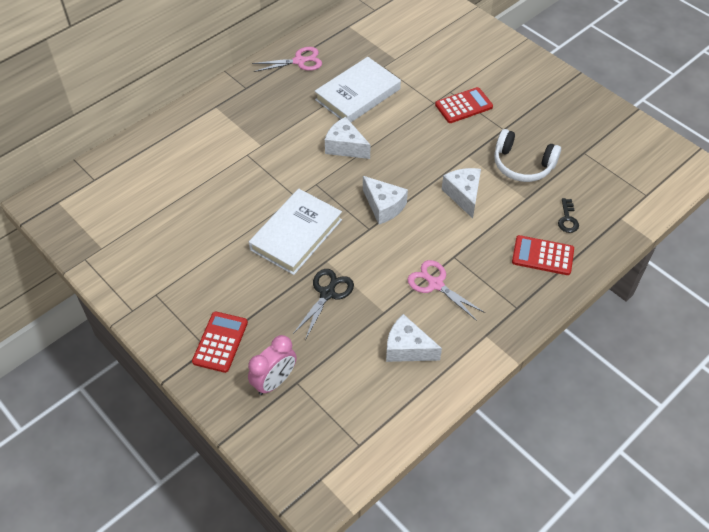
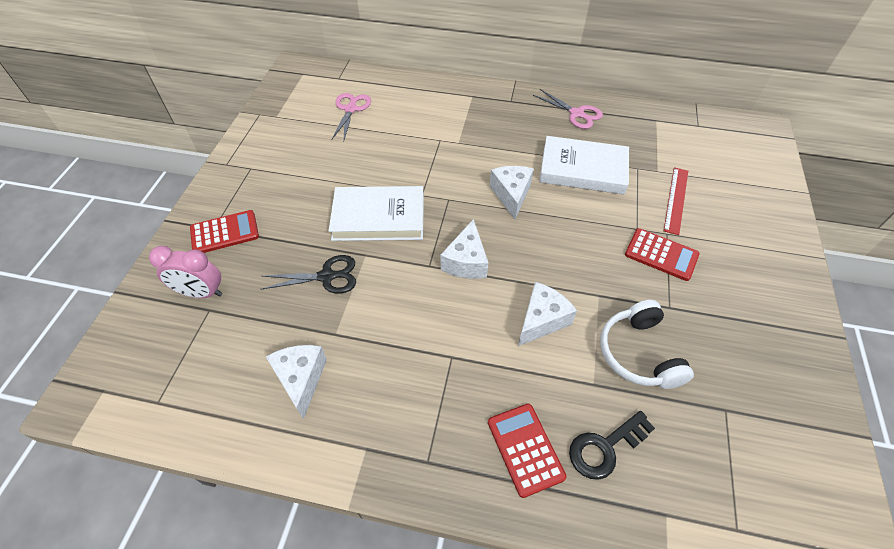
camera: 55 degrees right, 0 degrees up
pink scissors [407,260,485,321] -> pink scissors moved to [331,93,371,142]
black key [558,198,579,233] -> black key [569,411,655,480], size x1.51
none -> red ruler [664,167,688,235]

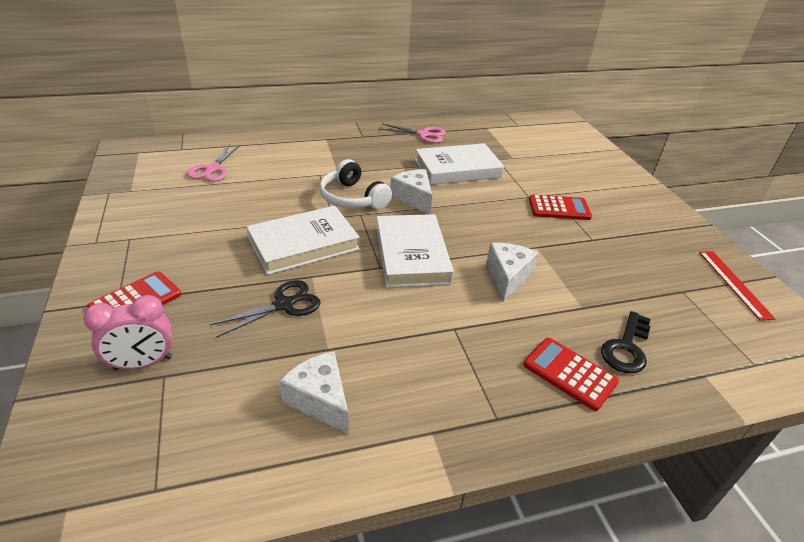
camera: 30 degrees left, 15 degrees down
pink scissors [331,93,371,142] -> pink scissors turned 150 degrees counterclockwise [187,144,240,182]
white cheese [440,219,488,279] -> white book [376,214,454,288]
white headphones [600,300,694,389] -> white headphones moved to [319,159,392,209]
red ruler [664,167,688,235] -> red ruler moved to [699,251,776,320]

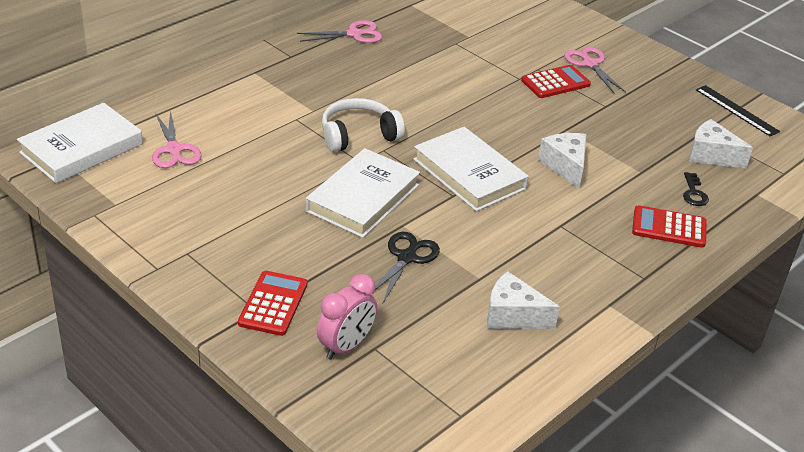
camera: 30 degrees left, 0 degrees up
white headphones [319,159,392,209] -> white headphones turned 135 degrees clockwise [322,98,405,152]
white cheese [390,169,432,214] -> white cheese moved to [689,119,753,169]
white book [415,143,504,185] -> white book moved to [17,103,143,183]
black key [601,311,651,373] -> black key [683,172,709,206], size x0.66
red ruler [699,251,776,320] -> black ruler [696,85,780,136]
none -> pink scissors [564,47,626,93]

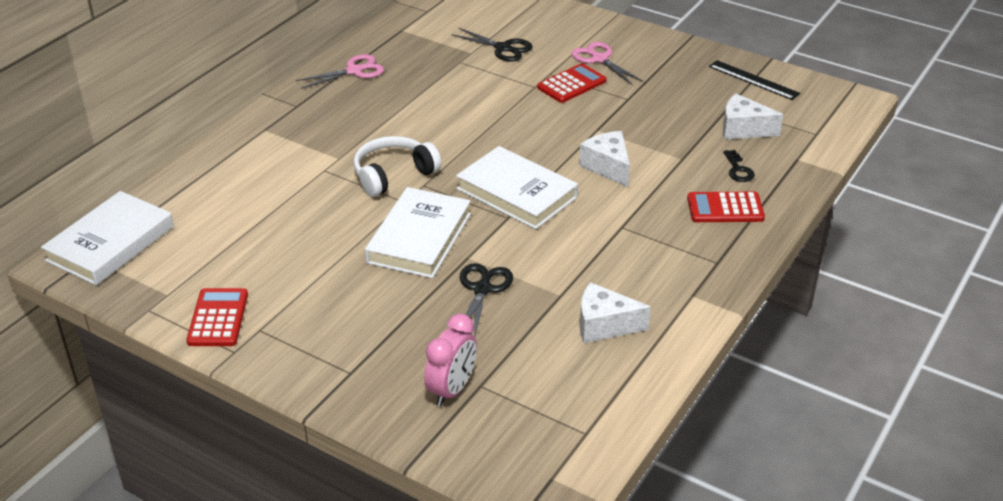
camera: 10 degrees left, 0 degrees up
pink scissors [152,110,201,168] -> none
red calculator [238,271,307,336] -> red calculator moved to [186,288,248,346]
none -> black scissors [451,28,533,62]

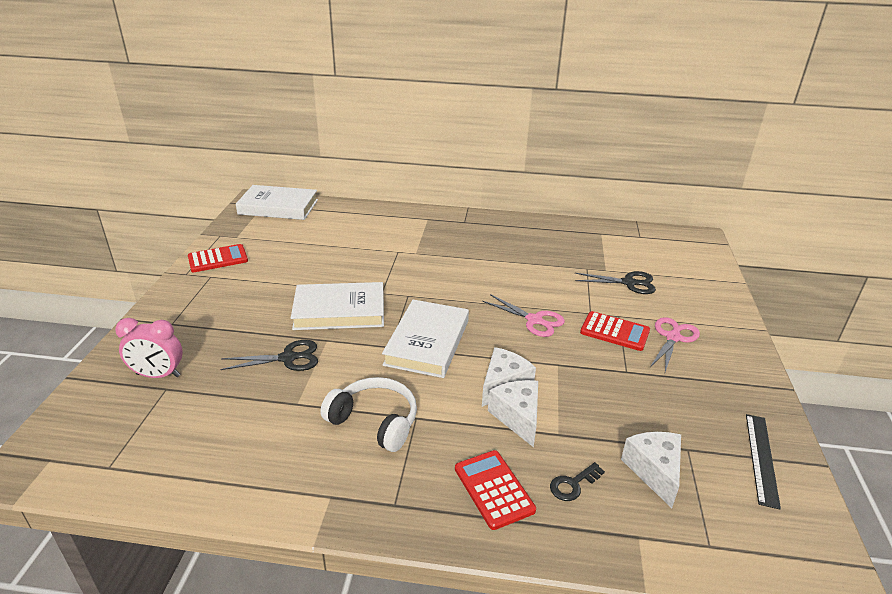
camera: 65 degrees right, 5 degrees down
pink scissors [296,54,384,89] -> pink scissors moved to [482,294,565,337]
white headphones [353,136,441,197] -> white headphones moved to [320,377,417,452]
black scissors [451,28,533,62] -> black scissors turned 90 degrees counterclockwise [575,271,656,294]
white cheese [580,282,651,343] -> white cheese moved to [488,380,538,447]

